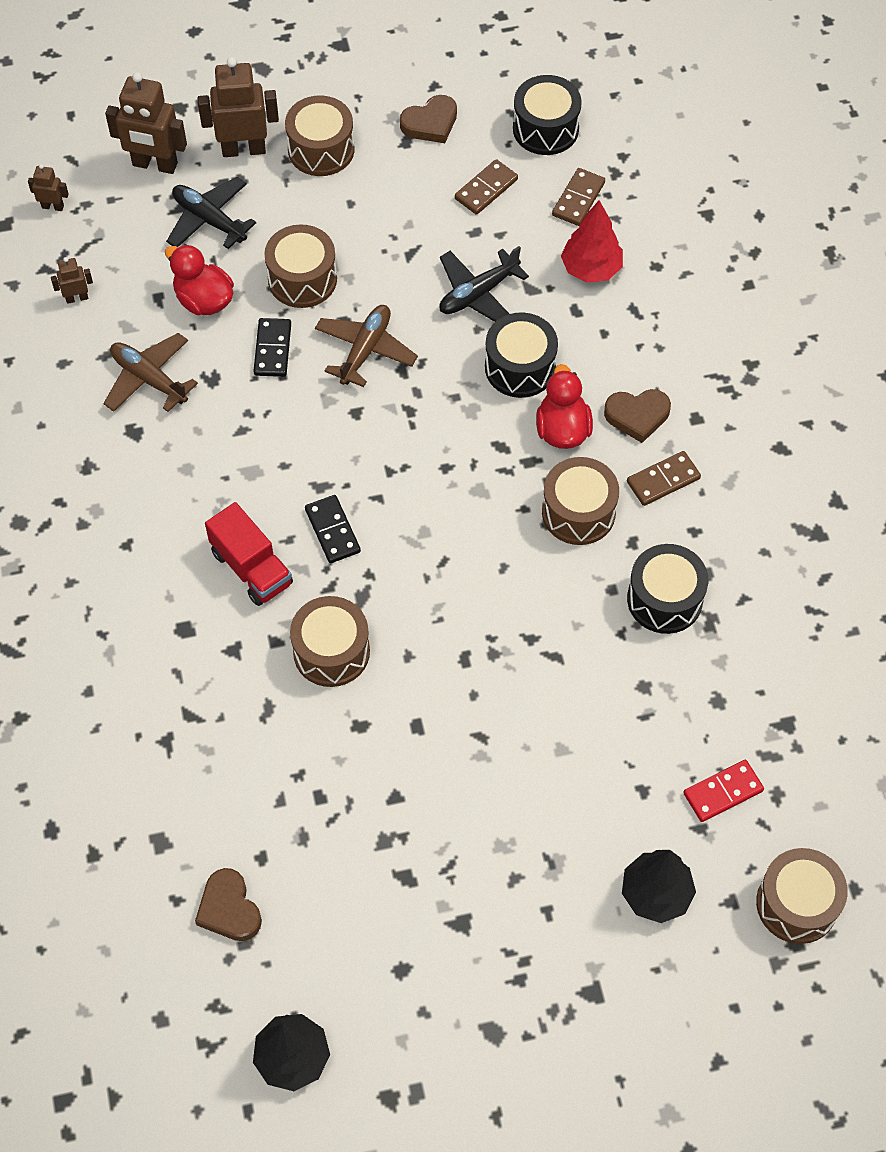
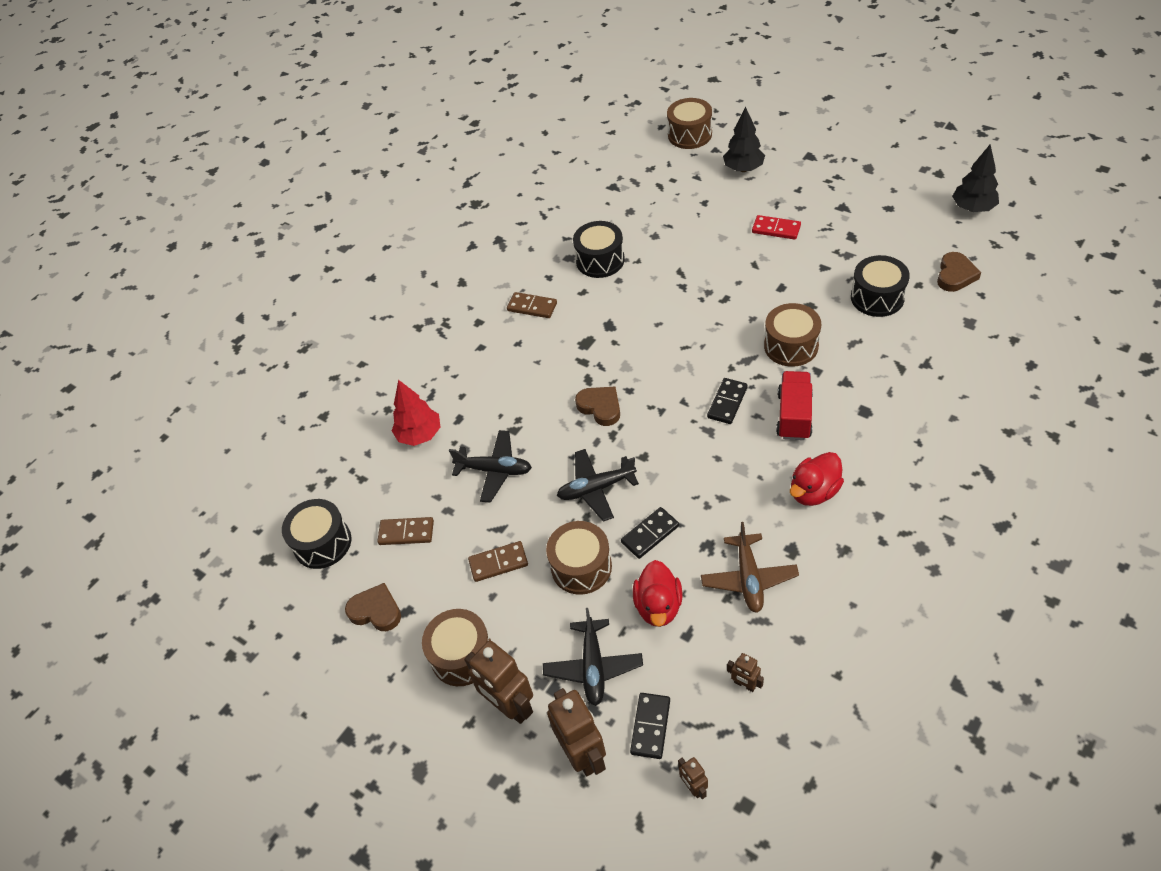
camera: 125 degrees left, 10 degrees down
brown plane [315,305,418,387] -> black plane [557,449,639,522]
black drum [485,312,558,398] -> black drum moved to [851,255,910,317]
red duck [536,364,593,449] -> red duck moved to [790,452,844,506]
brown drum [542,457,619,545] -> none
brown domino [552,168,605,226] -> brown domino moved to [468,541,528,582]
brown heart [604,389,671,443] -> brown heart moved to [575,387,620,426]
red domino [683,760,764,822] -> red domino moved to [752,215,801,240]
none -> black domino [630,693,670,759]

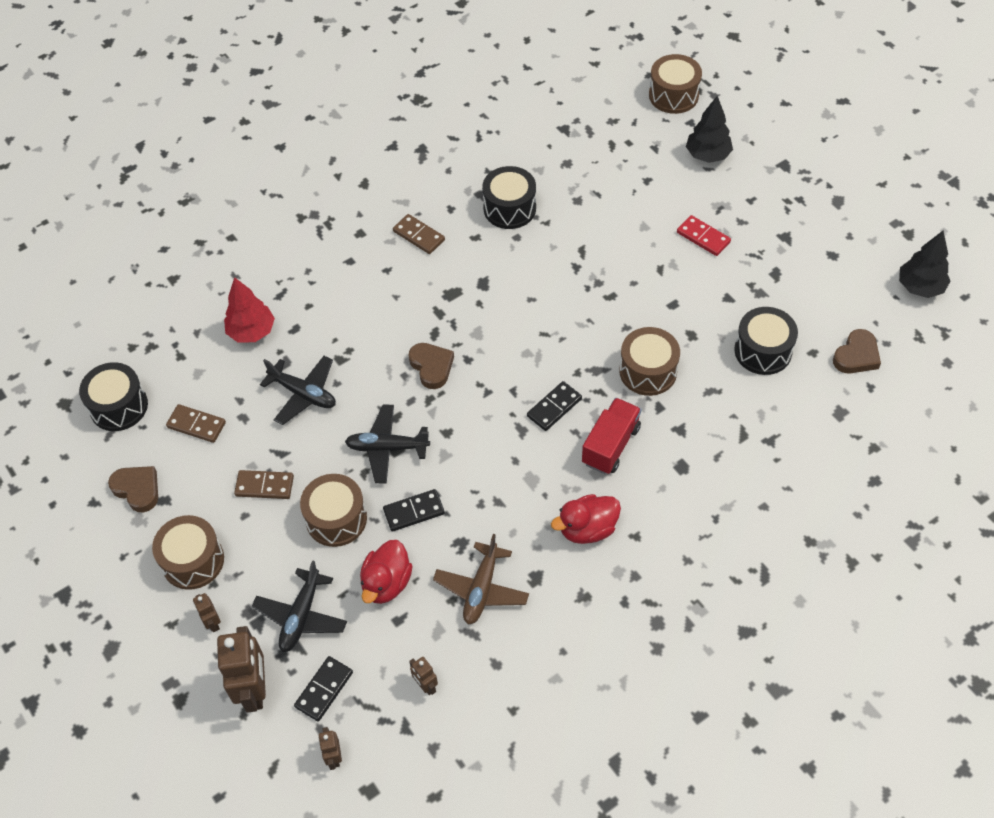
camera: 15 degrees right, 5 degrees up
brown robot [464,640,533,724] -> brown robot [193,593,221,632], size x0.49

